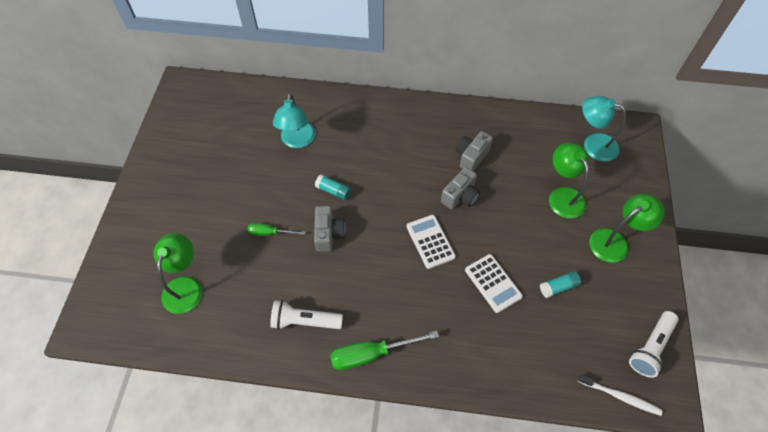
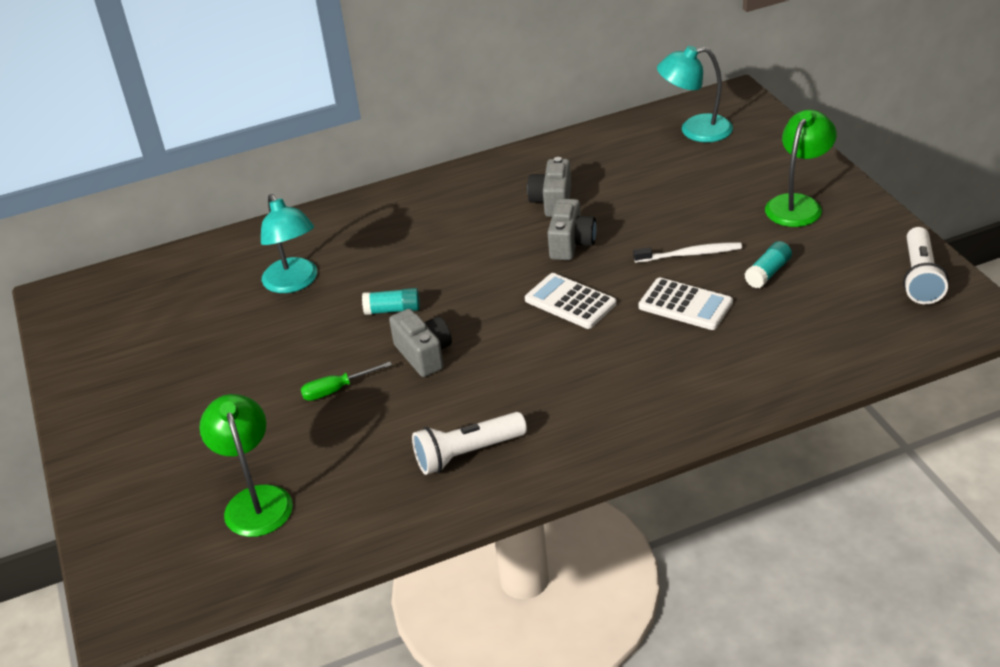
camera: 25 degrees left, 20 degrees down
green screwdriver [330,331,439,370] -> none
green lamp [549,142,589,218] -> none
white toothbrush [578,374,663,416] -> white toothbrush moved to [633,242,742,263]

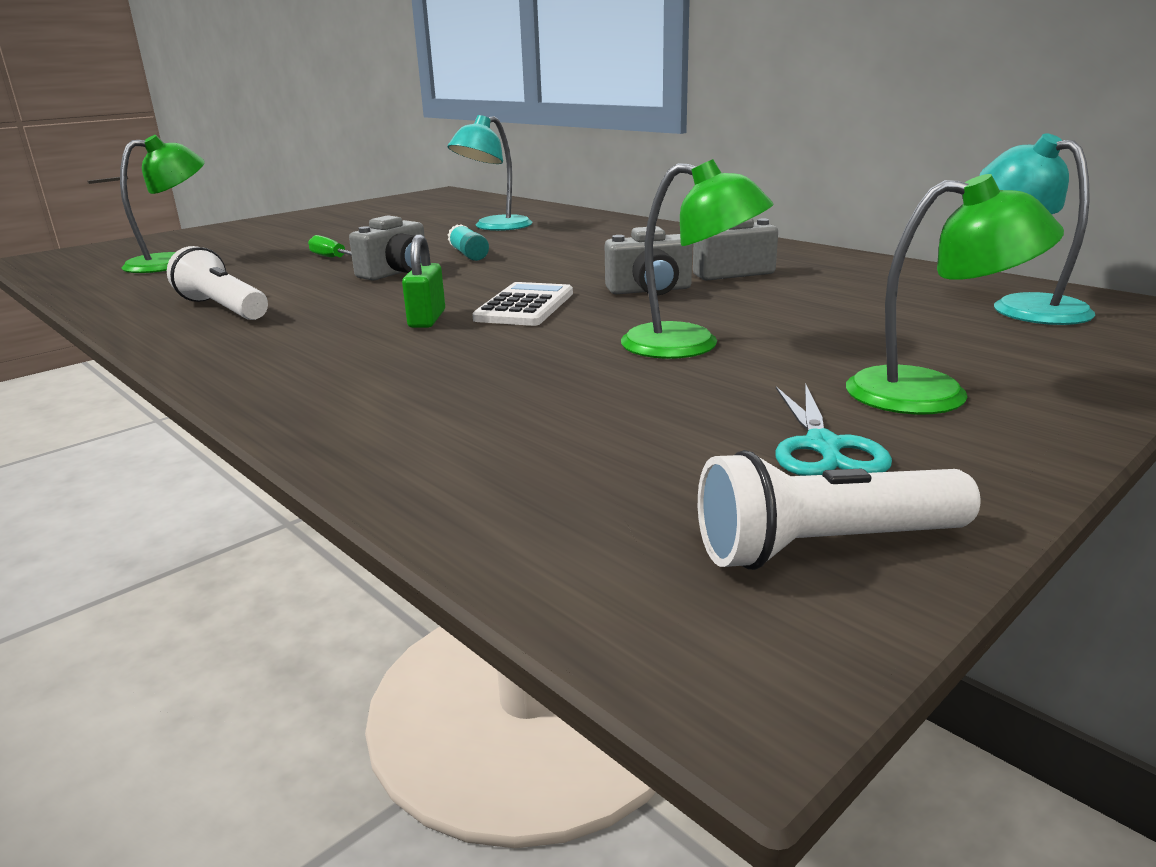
camera: 65 degrees right, 15 degrees down
white toothbrush [633,242,742,263] -> green lamp [621,159,774,359]
white calculator [638,278,733,330] -> none
turquoise glue stick [744,241,792,288] -> none
none -> green padlock [402,235,445,328]
none -> turquoise scissors [775,383,892,476]

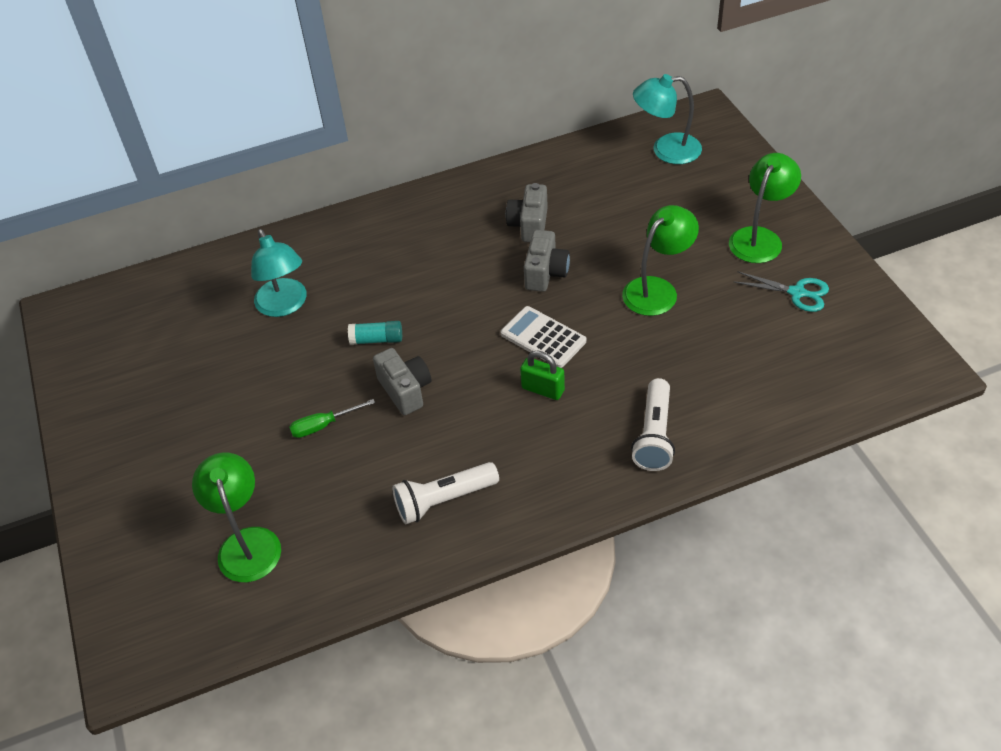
camera: 65 degrees left, 25 degrees up
white flashlight [698,450,981,570] -> white flashlight moved to [631,378,675,471]

